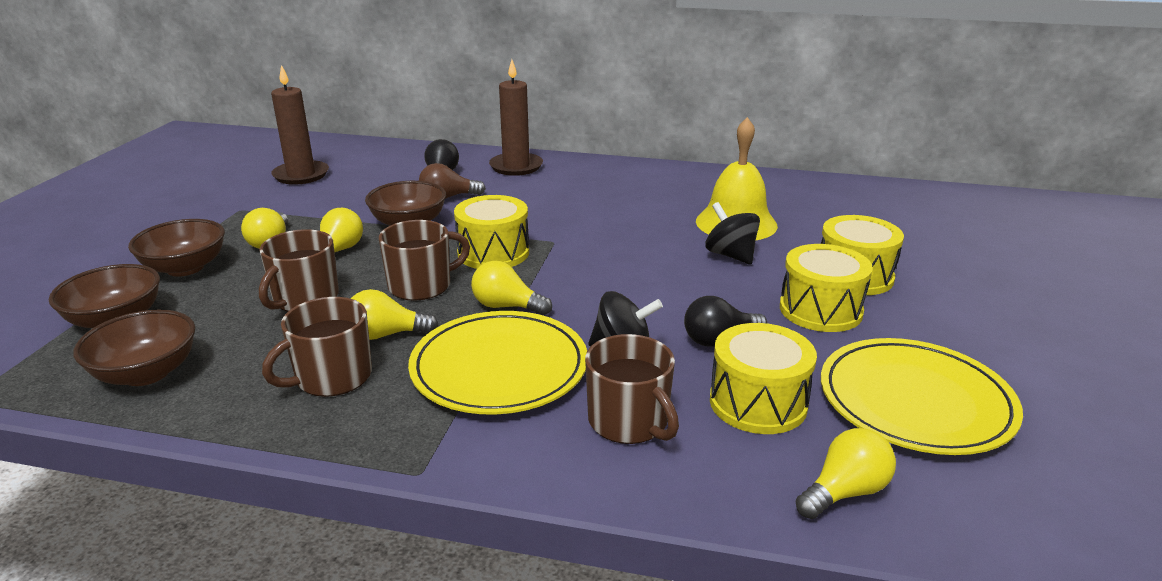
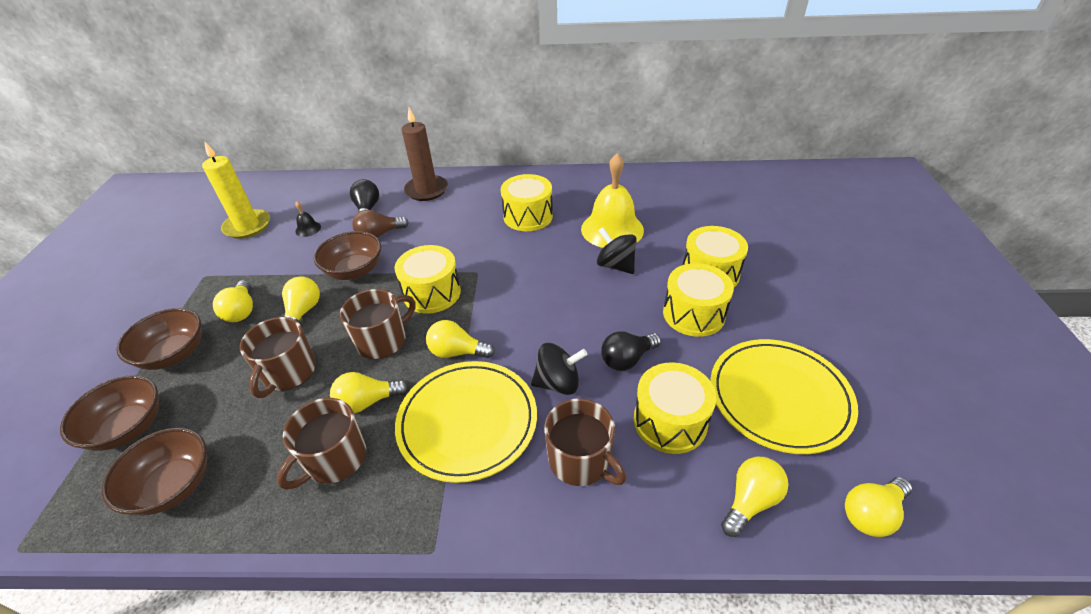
camera: 10 degrees left, 15 degrees up
brown candle [271,65,329,185] -> yellow candle [202,142,270,239]
none -> black bell [295,201,321,237]
none -> yellow drum [501,174,553,231]
none -> yellow light bulb [845,477,912,537]

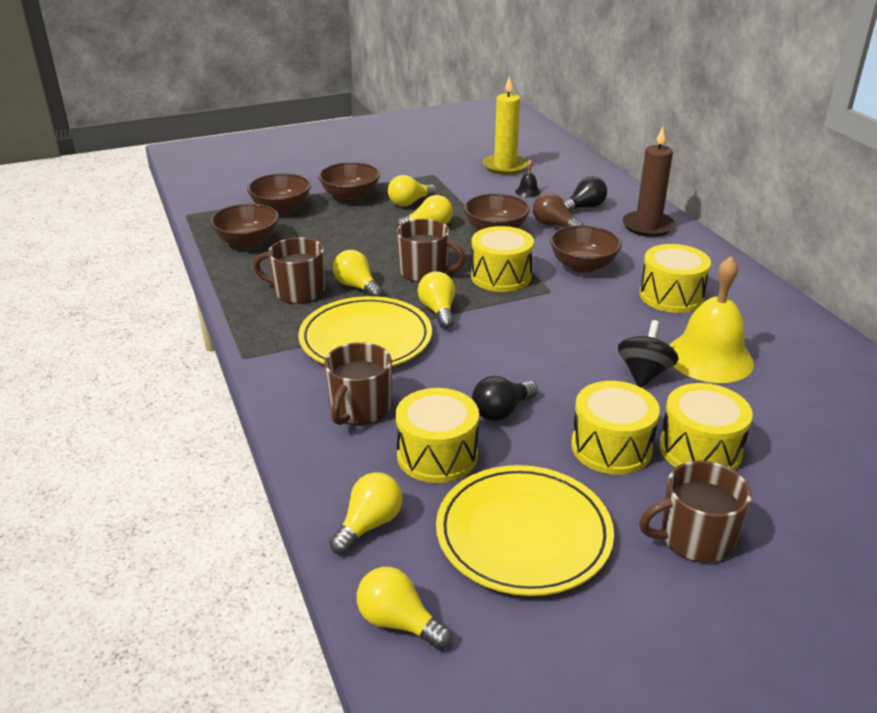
camera: 65 degrees right, 10 degrees down
brown mug [240,317,316,398] -> brown mug moved to [639,461,751,563]
black spinning top [531,343,588,395] -> none
black light bulb [601,331,661,371] -> black light bulb turned 75 degrees counterclockwise [472,376,538,421]
yellow light bulb [721,457,788,537] -> yellow light bulb turned 75 degrees counterclockwise [329,472,402,555]
none -> brown bowl [550,225,622,273]

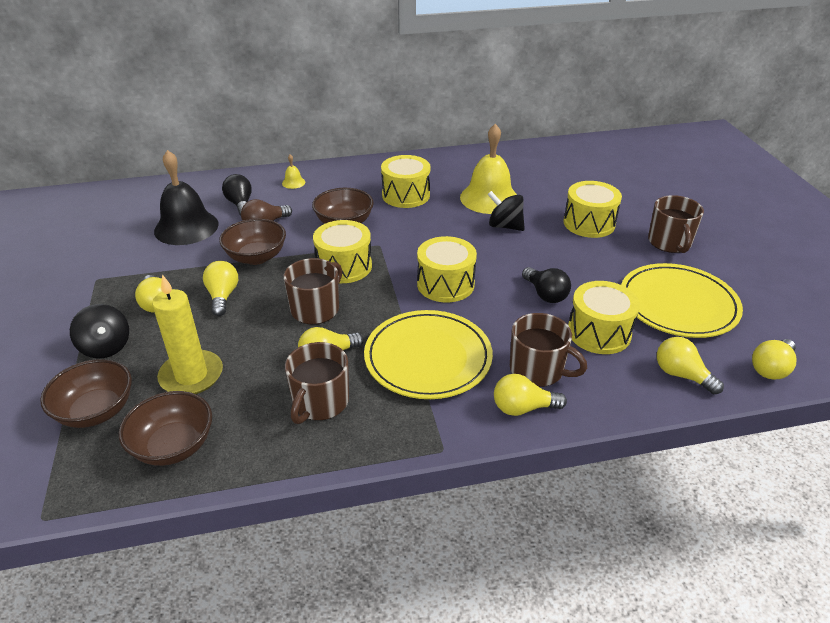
camera: 80 degrees left, 5 degrees up
brown bowl [318,162,380,202] -> black spinning top [70,304,129,358]
yellow light bulb [418,271,455,329] -> yellow light bulb moved to [494,374,567,416]
yellow candle [483,76,528,175] -> yellow candle moved to [152,274,223,394]
black bell [515,160,541,197] -> black bell [154,150,219,245], size x2.44
yellow drum [571,381,660,475] -> yellow drum moved to [417,236,477,302]
brown candle [622,127,675,237] -> yellow bell [282,154,305,189]

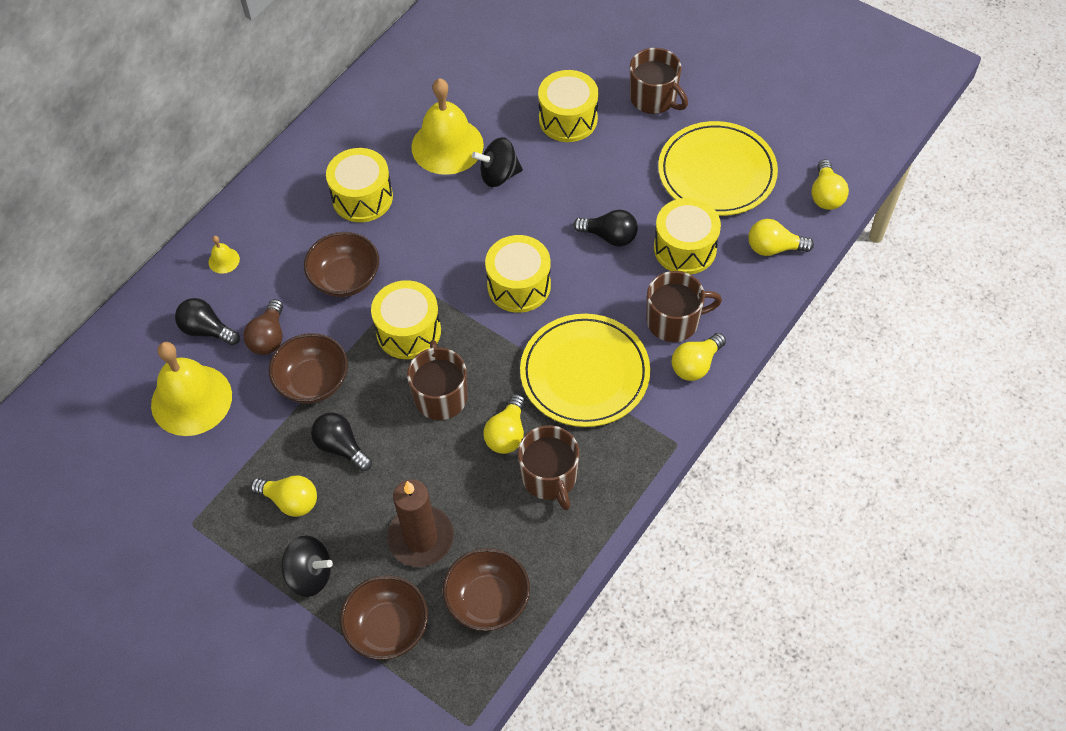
camera: 40 degrees left, 20 degrees up
yellow candle [152,274,223,394] -> brown candle [387,479,454,567]
black bell [154,150,219,245] -> yellow bell [151,342,232,436]
yellow light bulb [203,261,238,316] -> black light bulb [311,412,372,471]

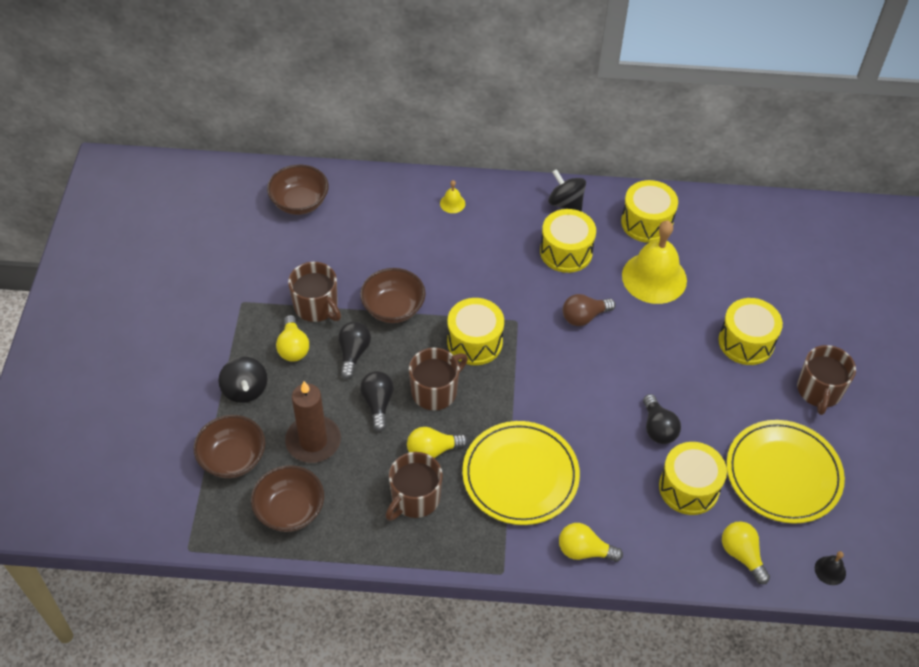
camera: 55 degrees right, 5 degrees down
yellow bell [151,342,232,436] -> none
black light bulb [175,298,240,346] -> black light bulb moved to [360,371,394,432]
brown light bulb [244,299,283,355] -> brown light bulb moved to [563,294,616,326]
brown bowl [304,232,379,297] -> brown bowl moved to [267,165,329,215]
black spinning top [472,137,523,187] -> black spinning top moved to [548,169,586,212]
yellow drum [485,235,551,313] -> yellow drum moved to [621,180,678,243]
brown mug [647,271,722,342] -> brown mug moved to [288,262,341,322]
yellow light bulb [811,159,849,210] -> black bell [815,551,846,585]

